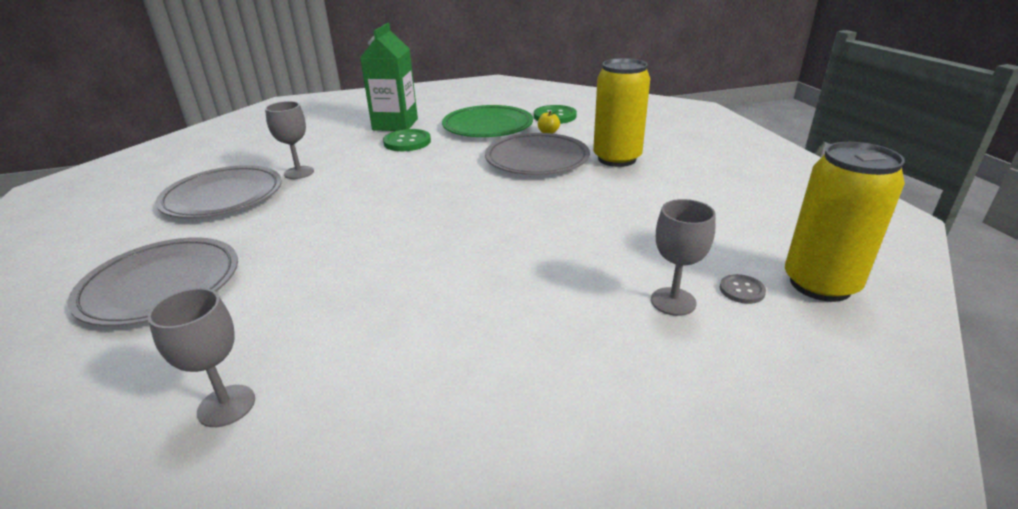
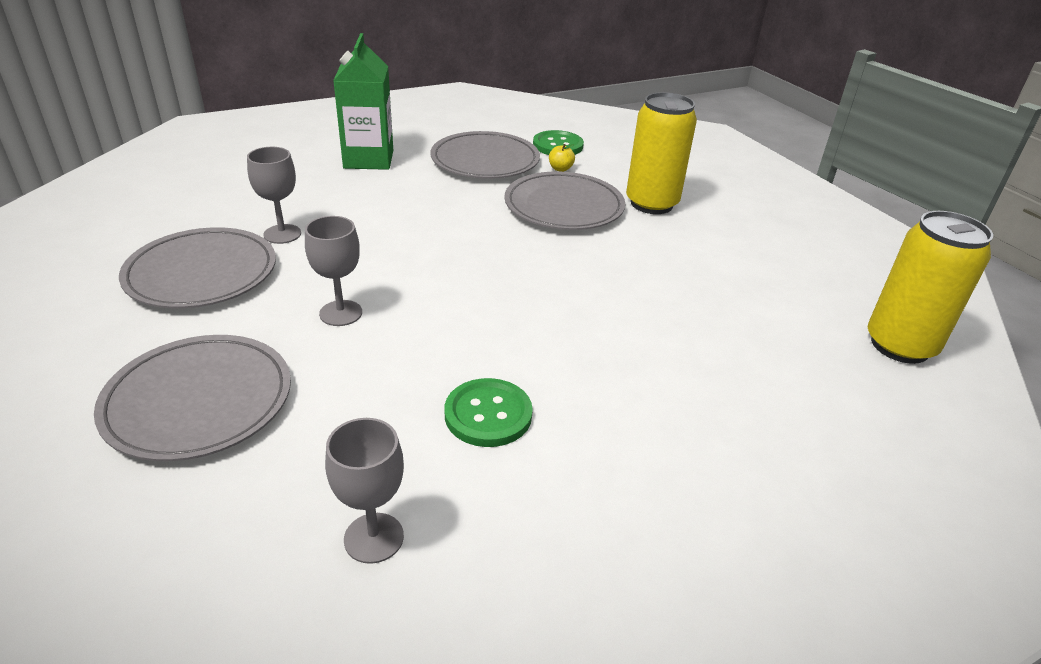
camera: 15 degrees left, 5 degrees up
green button [383,129,431,151] -> green button moved to [445,378,533,447]
green plate [442,105,533,137] -> grey plate [431,131,540,179]
grey goblet [651,199,716,316] -> grey goblet moved to [305,216,362,326]
grey button [720,274,766,304] -> none

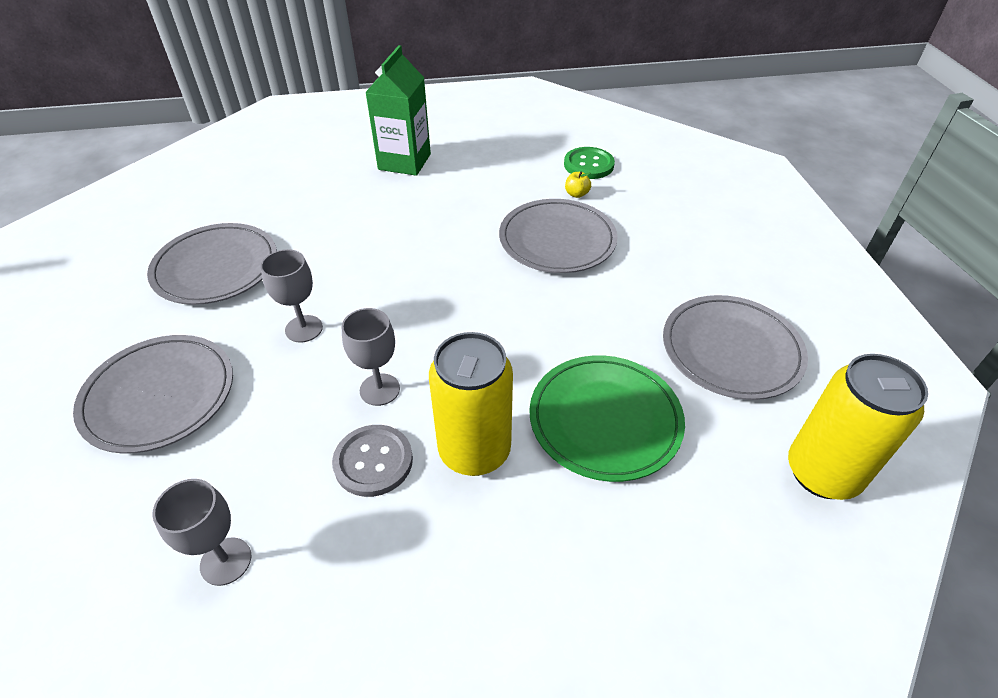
camera: 20 degrees right, 10 degrees up
grey goblet [247,147,301,244] -> grey goblet moved to [342,308,400,406]
grey plate [431,131,540,179] -> grey plate moved to [663,295,808,400]
green button [445,378,533,447] -> grey button [332,425,413,497]
yellow can [626,92,697,214] -> yellow can moved to [429,332,513,476]
none -> green plate [529,355,685,482]

